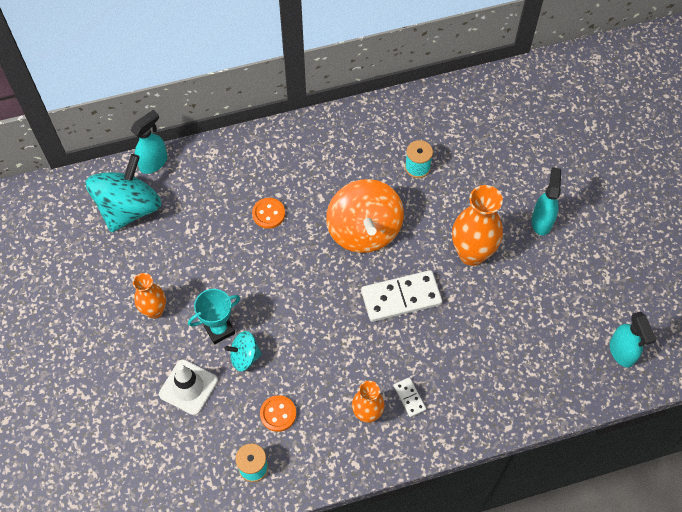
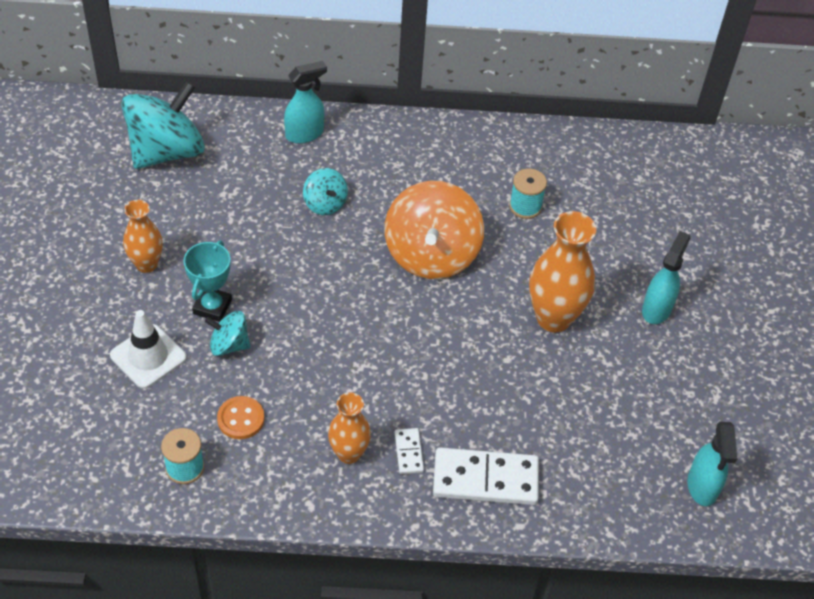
camera: 15 degrees right, 10 degrees down
turquoise spray bottle [130,110,167,174] -> turquoise spray bottle moved to [284,61,327,144]
turquoise trophy [188,289,240,344] -> turquoise trophy turned 60 degrees counterclockwise [184,240,232,322]
orange button [252,198,285,229] -> turquoise spinning top [303,168,348,215]
white domino [361,270,442,322] -> white domino moved to [433,447,539,505]

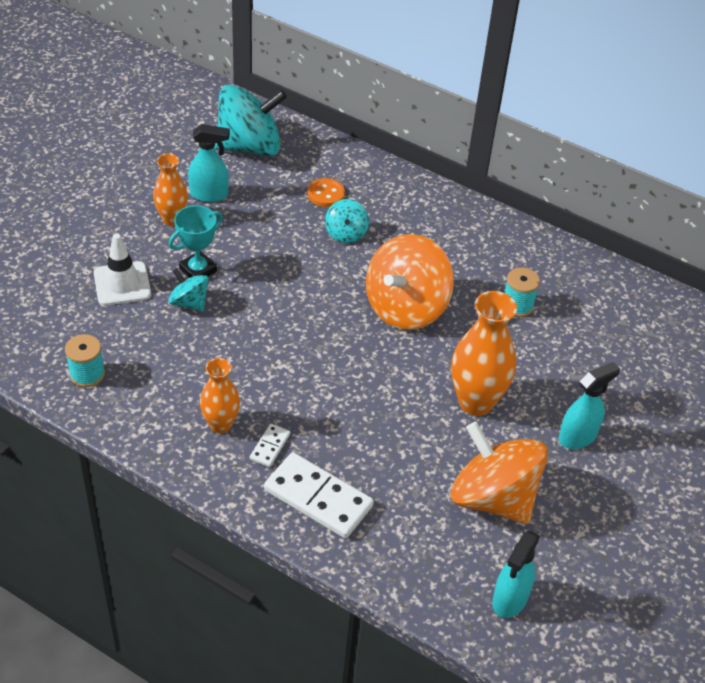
camera: 30 degrees right, 5 degrees down
orange button [217,396,264,439] -> orange button moved to [308,178,345,207]
turquoise spray bottle [284,61,327,144] -> turquoise spray bottle moved to [188,124,230,202]
none -> orange spinning top [451,422,548,524]

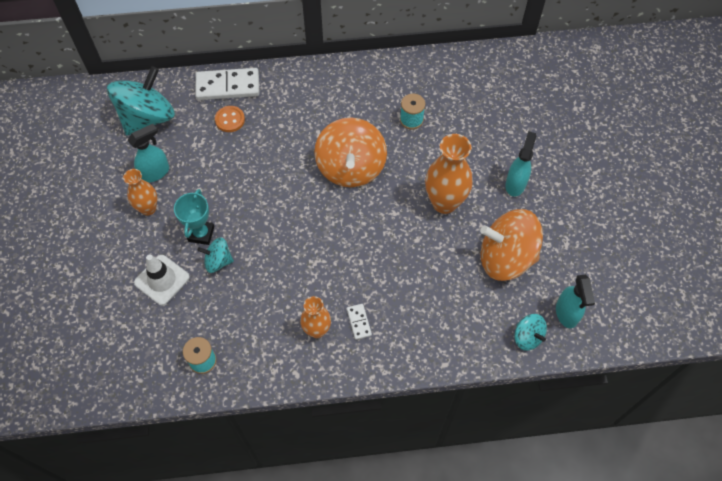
camera: 35 degrees left, 15 degrees up
white domino [264,452,374,538] -> white domino moved to [195,68,259,100]
turquoise spinning top [325,199,369,243] -> turquoise spinning top moved to [515,314,547,351]

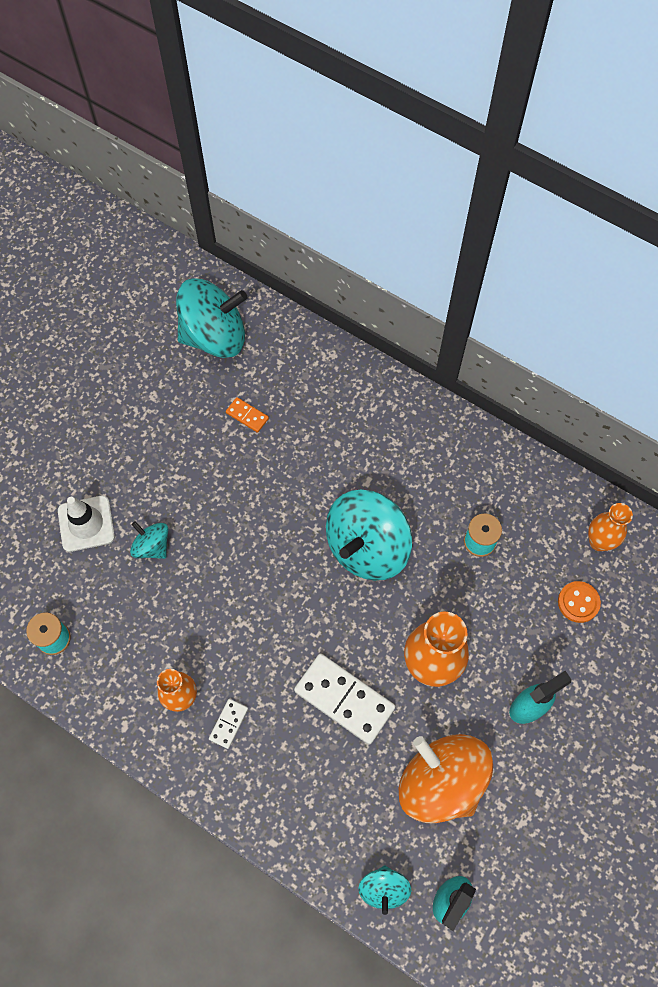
camera: 40 degrees right, 5 degrees up
orange vase [123,169,157,215] -> orange vase moved to [588,503,633,551]
turquoise spray bottle [128,124,169,183] -> none
turquoise trophy [174,189,214,245] -> none
white domino [195,68,259,100] -> white domino moved to [294,654,395,745]
orange button [215,106,245,132] -> orange button moved to [558,581,601,623]
orange spinning top [314,117,387,187] -> turquoise spinning top [326,490,412,581]
none -> orange domino [226,397,269,433]

